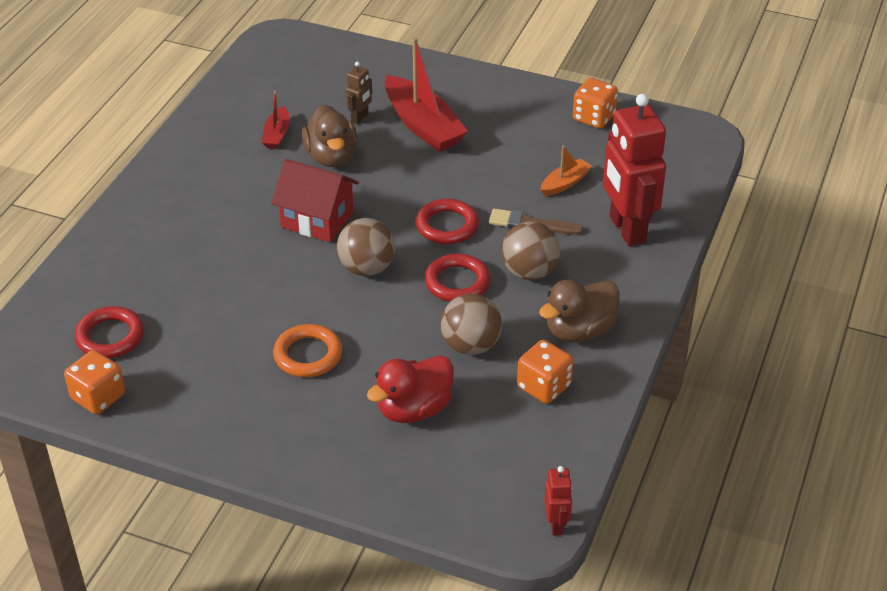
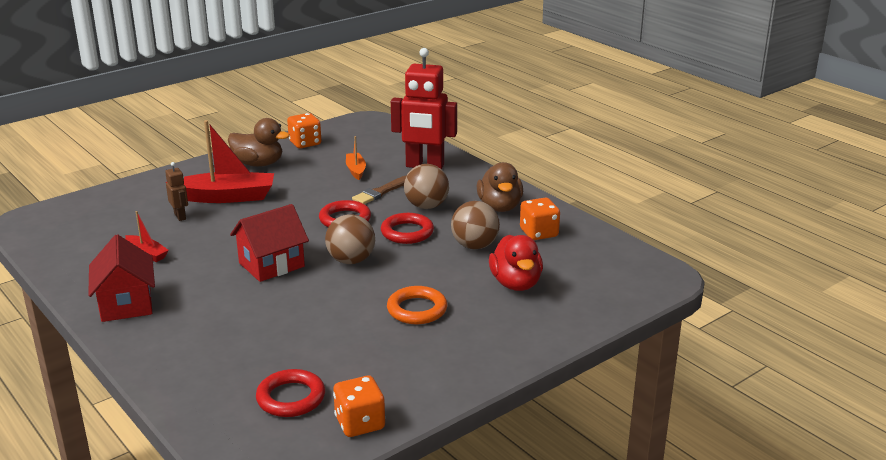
camera: 60 degrees left, 15 degrees down
brown duck [302,105,358,167] -> brown duck moved to [228,118,290,167]
red robot [544,466,573,536] -> none
none -> red house [88,234,155,322]

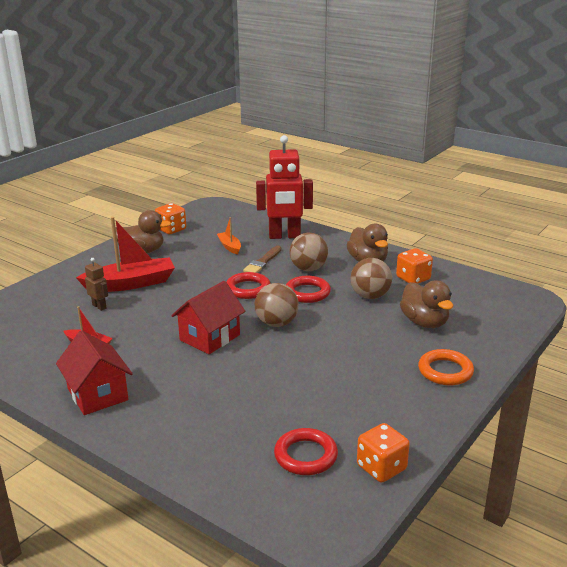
camera: 15 degrees left, 0 degrees up
orange ring [387,286,447,324] -> orange ring moved to [418,349,474,385]
red duck [489,235,543,291] -> brown duck [400,280,453,328]

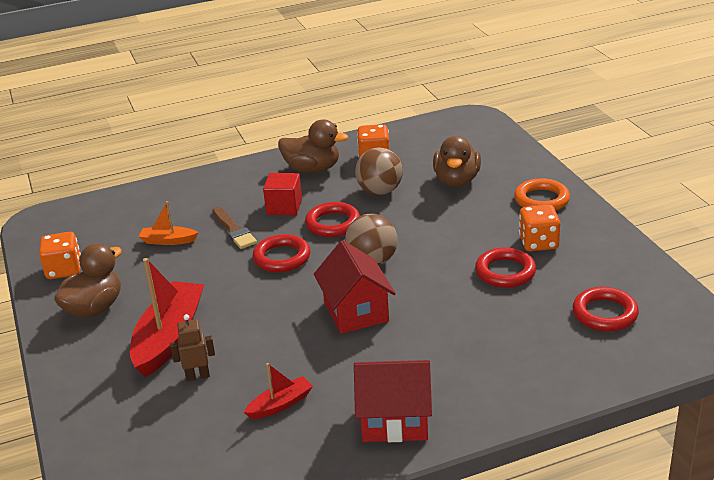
camera: 55 degrees left, 5 degrees up
red robot [256,135,313,239] -> none
brown ball [289,233,328,271] -> red cube [263,173,302,215]
orange dice [357,423,410,483] -> orange dice moved to [519,205,560,251]
brown duck [400,280,453,328] -> brown duck turned 90 degrees clockwise [433,136,481,187]
none -> red ring [475,247,536,288]

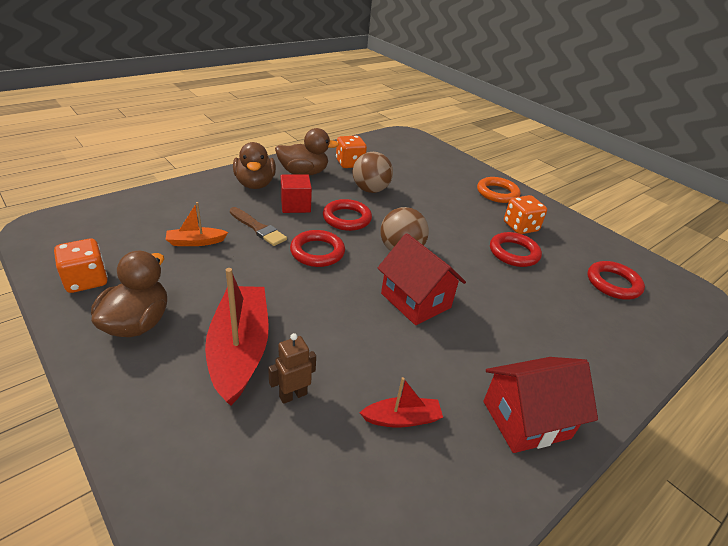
camera: 25 degrees left, 5 degrees up
red boat [244,363,313,419] -> red boat turned 45 degrees clockwise [360,377,443,428]
brown duck [433,136,481,187] -> brown duck moved to [233,142,276,189]

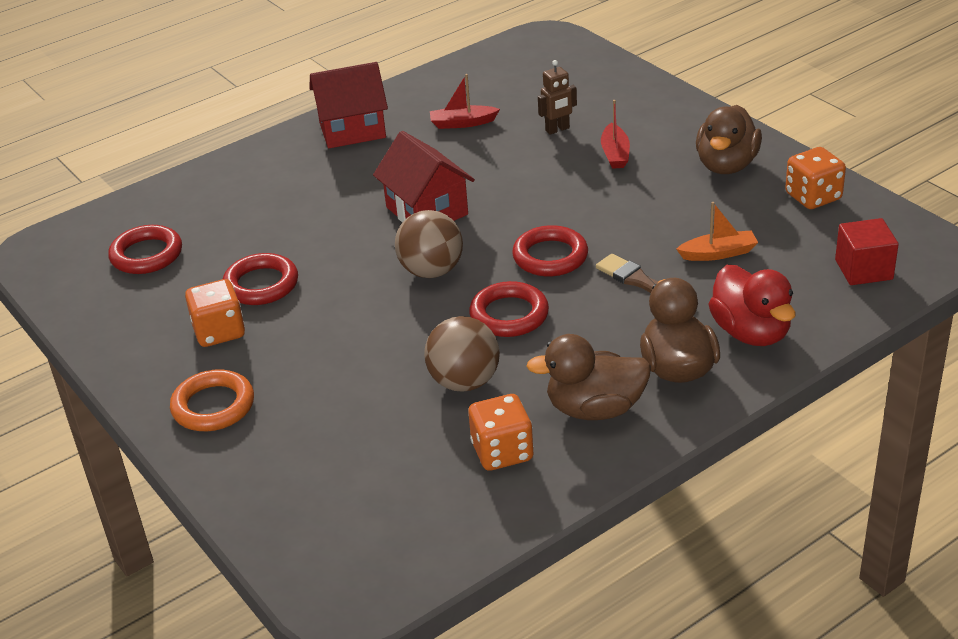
camera: 170 degrees left, 0 degrees up
red boat [205,268,269,406] -> red boat [601,100,630,169], size x0.50
red cube [281,174,312,213] -> red cube moved to [835,218,899,285]
none -> red duck [709,265,796,346]

